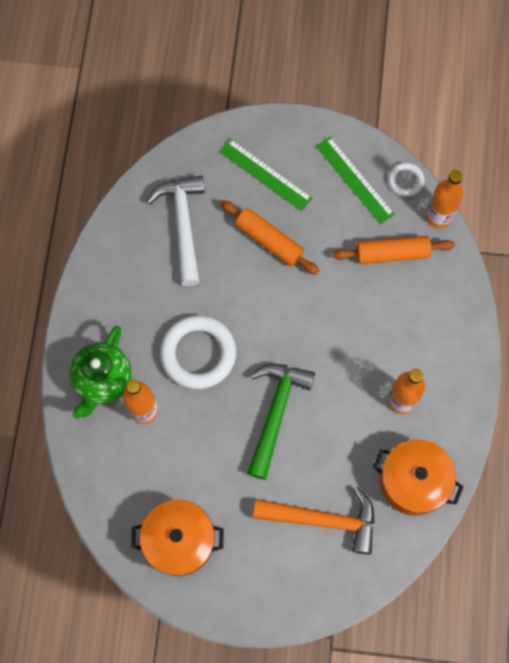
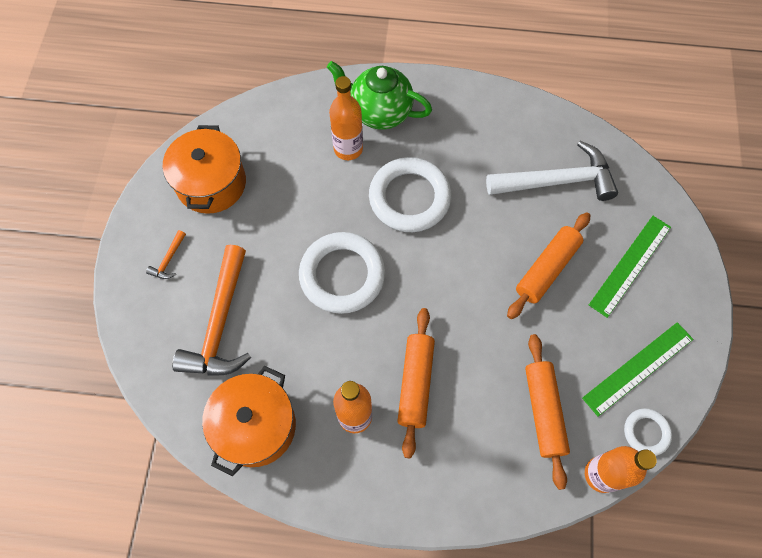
camera: 90 degrees right, 5 degrees down
green hammer [247,364,315,480] -> white ring [299,232,386,314]
none -> orange hammer [146,230,186,279]
none -> orange rolling pin [397,308,435,458]

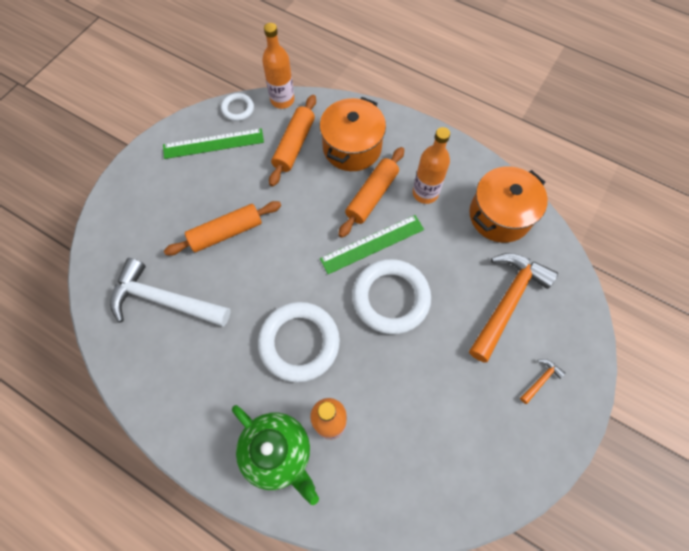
camera: 155 degrees left, 0 degrees up
orange pot [163,125,246,214] -> orange pot moved to [320,97,386,171]
green ruler [589,216,671,318] -> green ruler moved to [320,215,424,274]

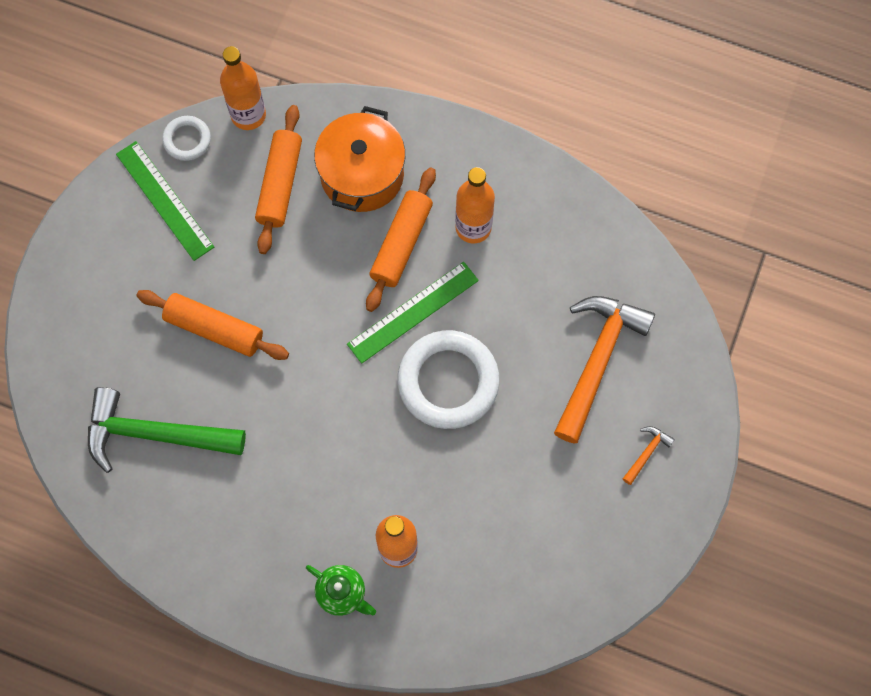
camera: 10 degrees left, 5 degrees up
white hammer [110,258,231,326] -> green hammer [88,387,246,473]
green ruler [163,128,264,159] -> green ruler turned 75 degrees clockwise [116,141,214,261]
orange rolling pin [164,201,281,255] -> orange rolling pin turned 60 degrees clockwise [137,290,289,360]
green teapot [232,405,319,505] -> green teapot [306,565,376,616], size x0.59
white ring [258,302,340,383] -> none
orange pot [469,166,548,243] -> none

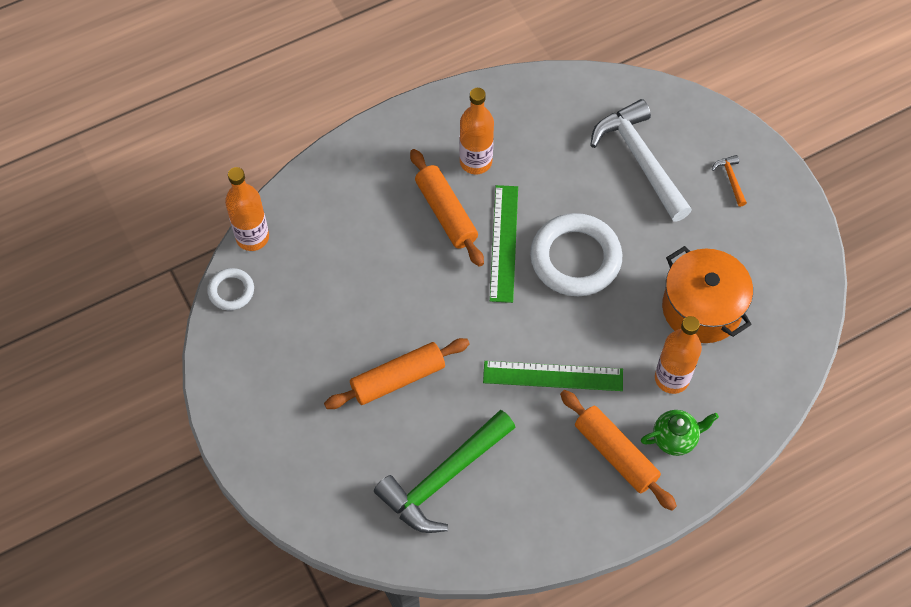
camera: 50 degrees left, 10 degrees down
green ruler [116,141,214,261] -> green ruler moved to [483,361,623,391]
orange rolling pin [255,105,302,254] -> orange rolling pin moved to [560,390,677,511]
orange pot [314,106,405,212] -> orange pot moved to [662,246,753,343]
orange hammer [554,296,655,444] -> white hammer [590,99,692,222]

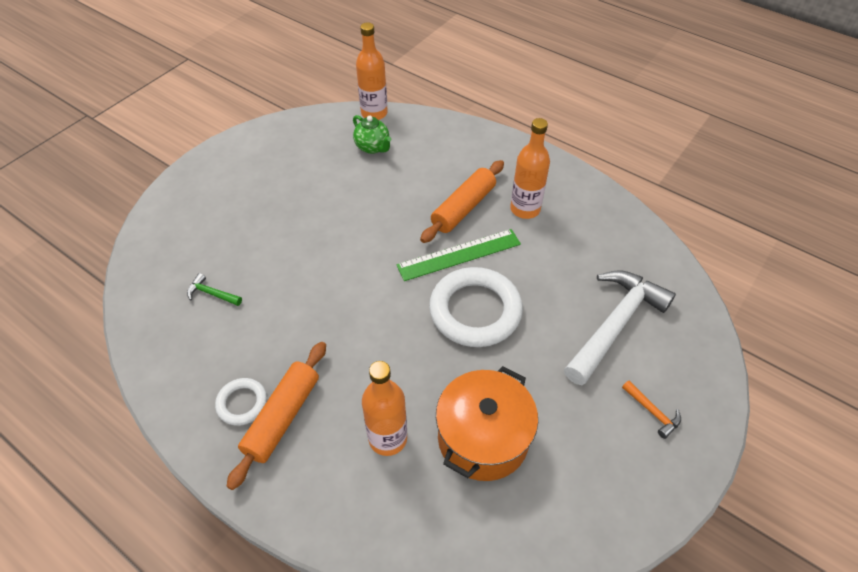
camera: 65 degrees right, 10 degrees down
white ring [208,268,254,310] -> white ring moved to [215,378,267,426]
orange rolling pin [324,338,470,409] -> none
green hammer [374,410,516,533] -> green hammer [187,273,242,306], size x0.41
green ruler [483,361,623,391] -> none
green teapot [641,410,719,456] -> green teapot moved to [353,115,392,154]
orange hammer [712,155,747,207] -> orange hammer turned 90 degrees clockwise [622,381,681,439]

